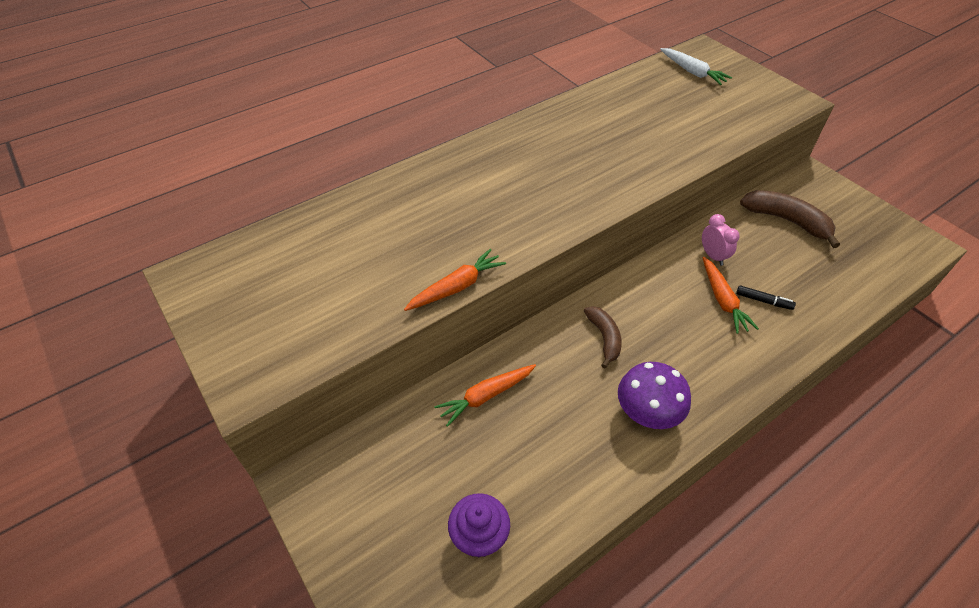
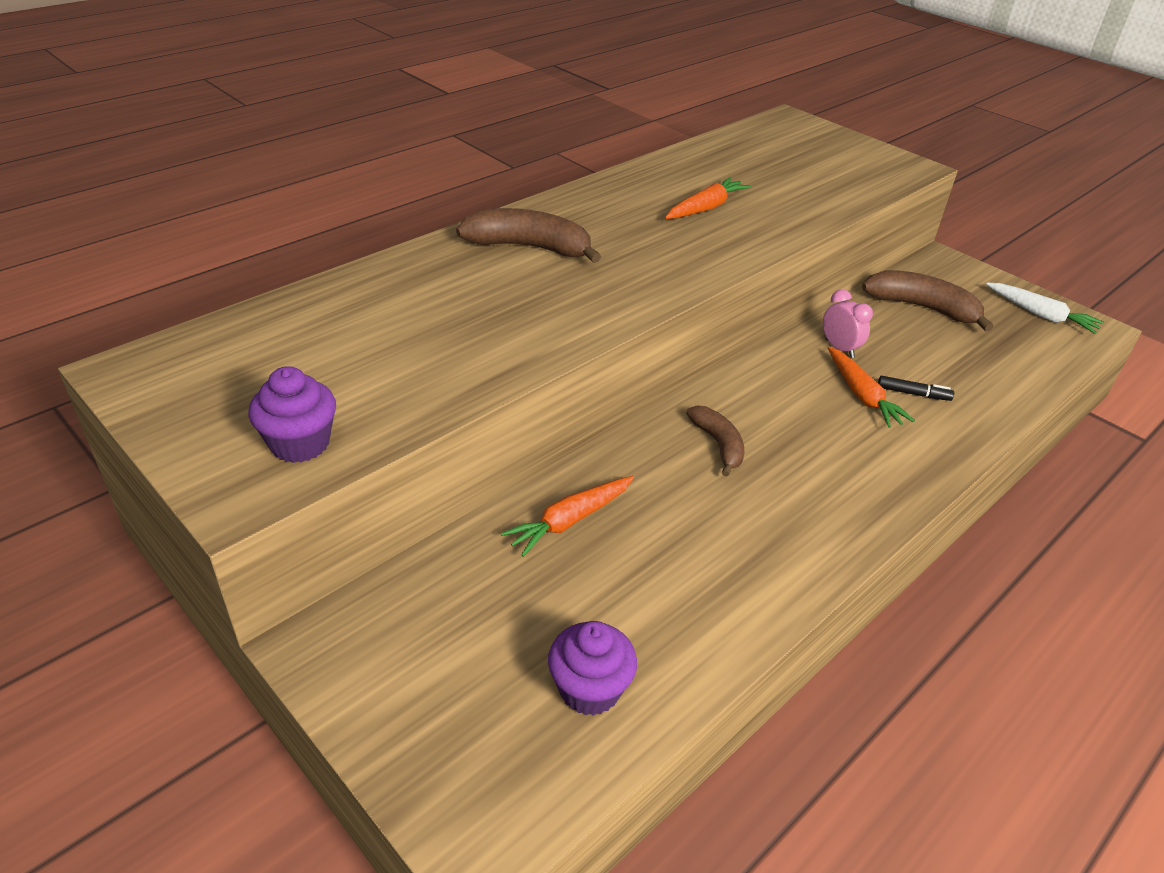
camera: 10 degrees left, 10 degrees down
orange carrot [404,249,506,311] -> orange carrot moved to [665,177,751,219]
purple mushroom [618,362,691,429] -> none
white carrot [660,48,732,85] -> white carrot moved to [986,283,1104,334]
none -> purple cupcake [249,366,336,463]
none -> brown banana [456,208,601,263]

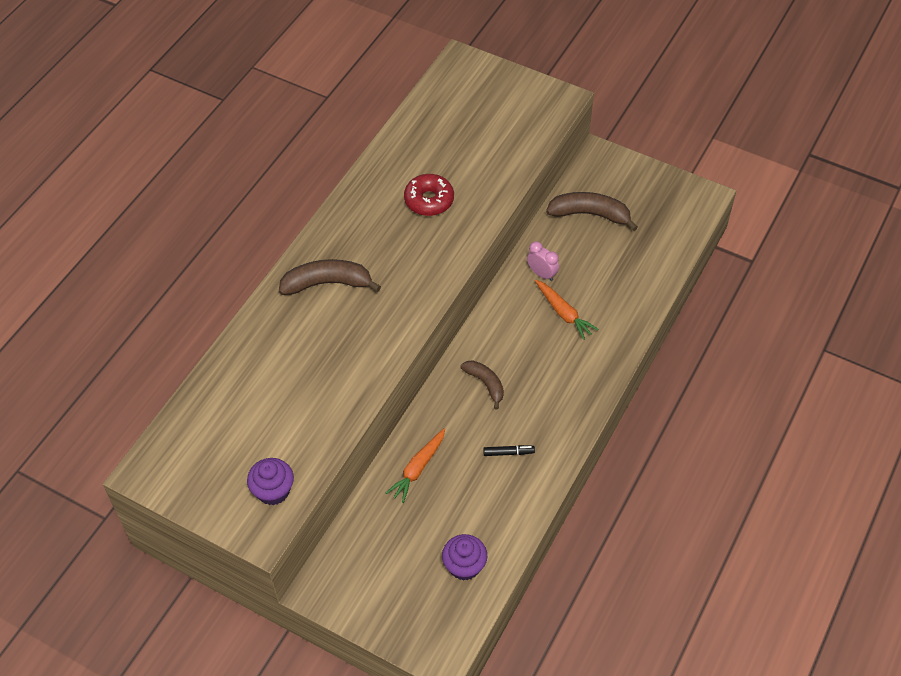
camera: 15 degrees left, 15 degrees up
orange carrot [665,177,751,219] -> red donut [404,174,454,216]
black marker [878,376,954,401] -> black marker moved to [483,445,535,456]
white carrot [986,283,1104,334] -> none

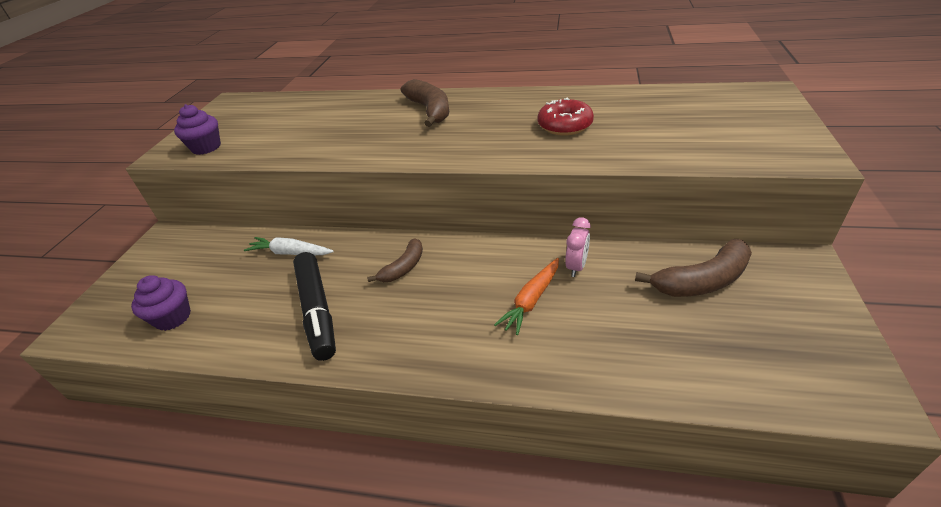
camera: 75 degrees right, 15 degrees down
orange carrot [386,428,445,503] -> white carrot [244,237,334,255]
black marker [483,445,535,456] -> black marker [293,252,336,361], size x2.32
brown banana [546,192,638,231] -> brown banana turned 75 degrees clockwise [635,239,752,297]

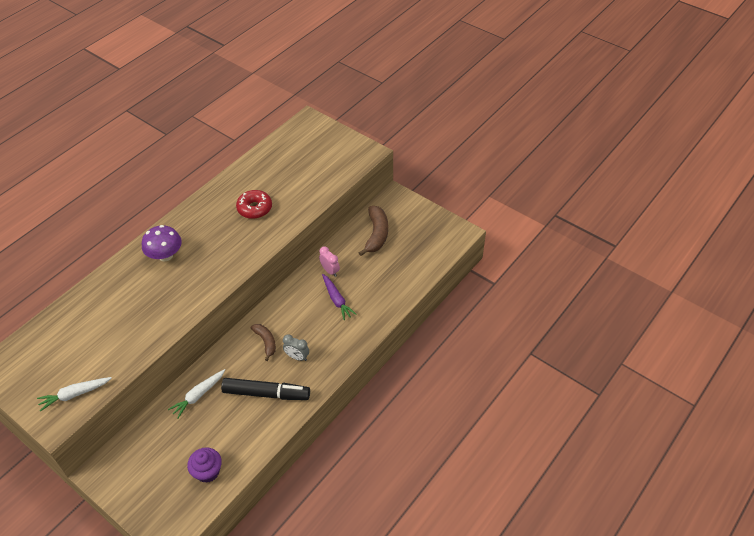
camera: 65 degrees left, 10 degrees up
purple cupcake [174,104,221,155] -> white carrot [37,377,112,412]
brown banana [401,79,449,127] -> purple mushroom [142,225,182,261]
orange carrot [494,258,559,335] -> purple carrot [322,274,357,320]
none -> grey clock [283,334,309,361]

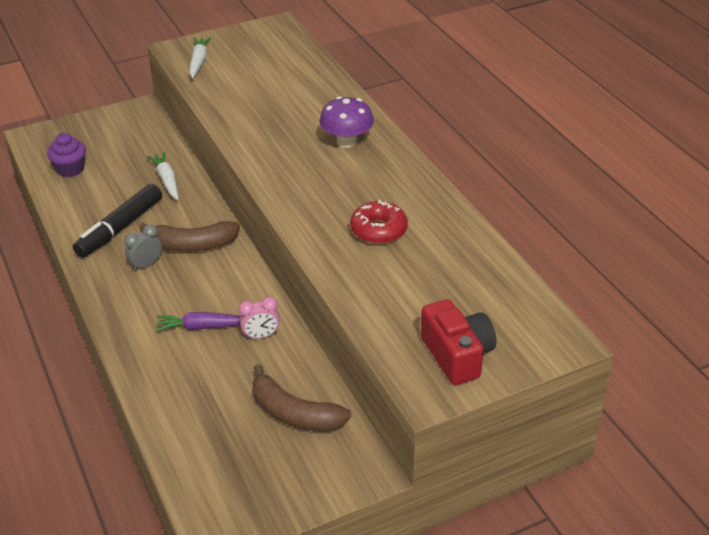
camera: 115 degrees right, 10 degrees down
brown banana [251,324,276,361] -> brown banana [139,221,240,252], size x1.59
none -> red camera [421,299,496,385]

